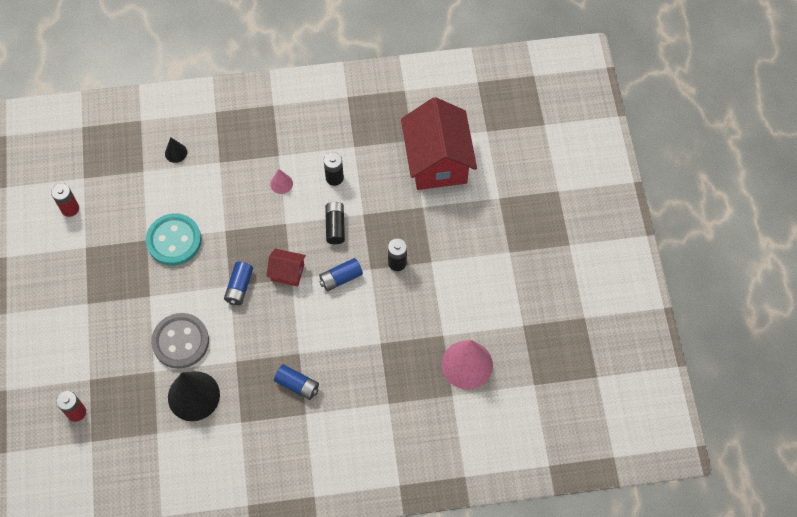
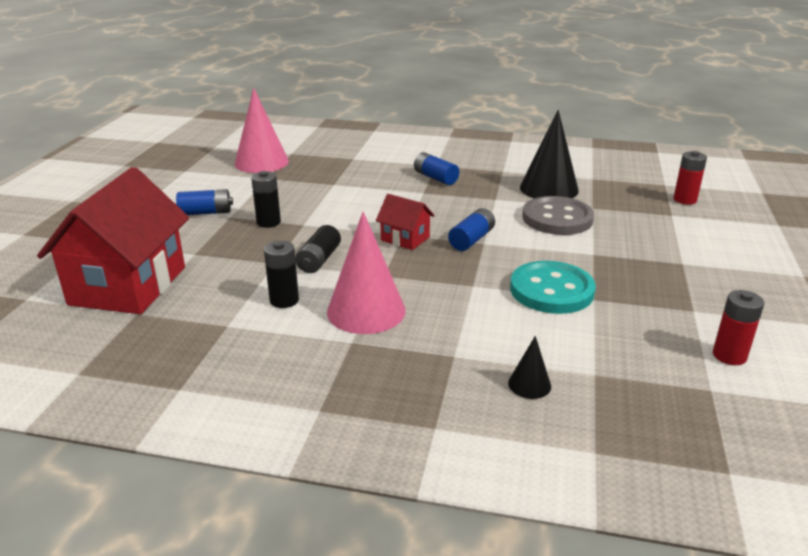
camera: 160 degrees left, 35 degrees down
pink cone [270,169,293,194] -> pink cone [327,211,406,334], size x2.13
blue battery [319,258,363,291] -> blue battery moved to [176,189,233,215]

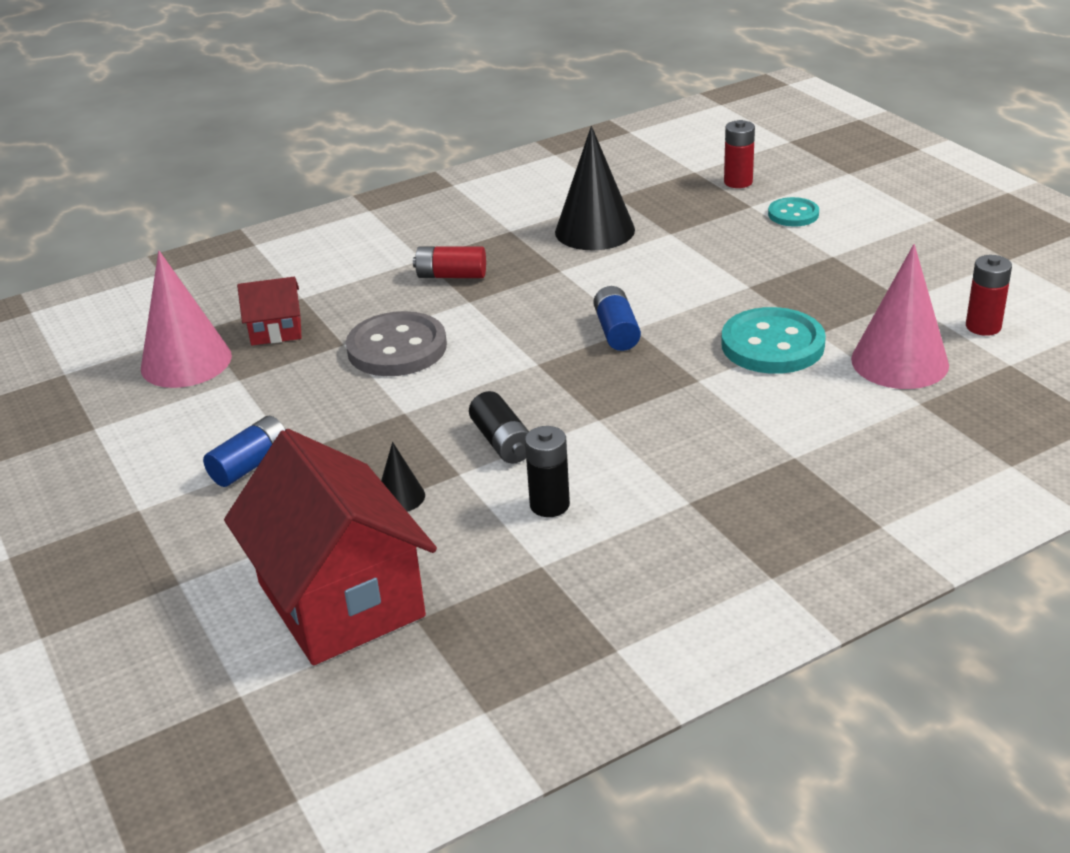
camera: 40 degrees left, 5 degrees up
black battery [251,171,281,228] -> none
pink cone [327,211,406,334] -> pink cone moved to [851,244,949,389]
red house [376,194,435,250] -> red house moved to [237,277,302,345]
blue battery [414,152,459,185] -> red battery [413,247,486,278]
black cone [508,336,551,399] -> black cone moved to [381,442,425,512]
grey button [522,196,594,235] -> grey button moved to [346,311,447,376]
none -> turquoise button [768,197,819,226]

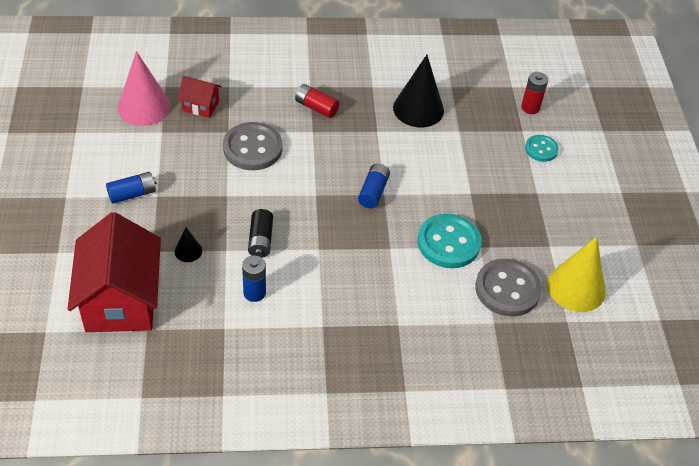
camera: 20 degrees right, 15 degrees up
black battery [525,426,570,517] -> blue battery [242,256,266,302]
pink cone [851,244,949,389] -> grey button [475,258,542,317]
red battery [966,255,1012,336] -> yellow cone [547,236,606,312]

